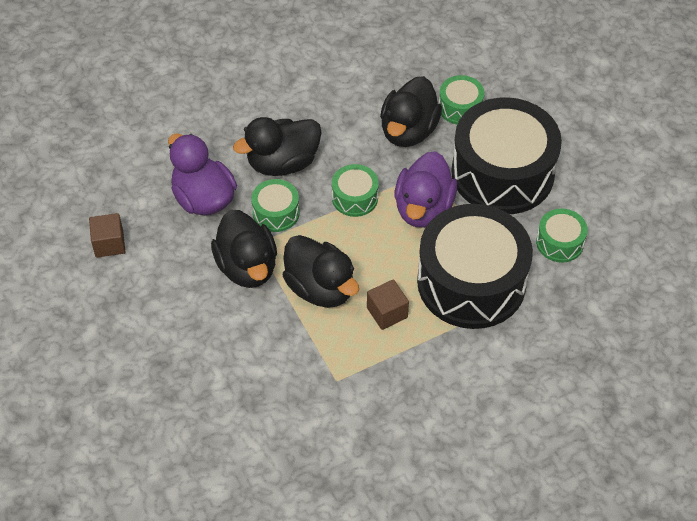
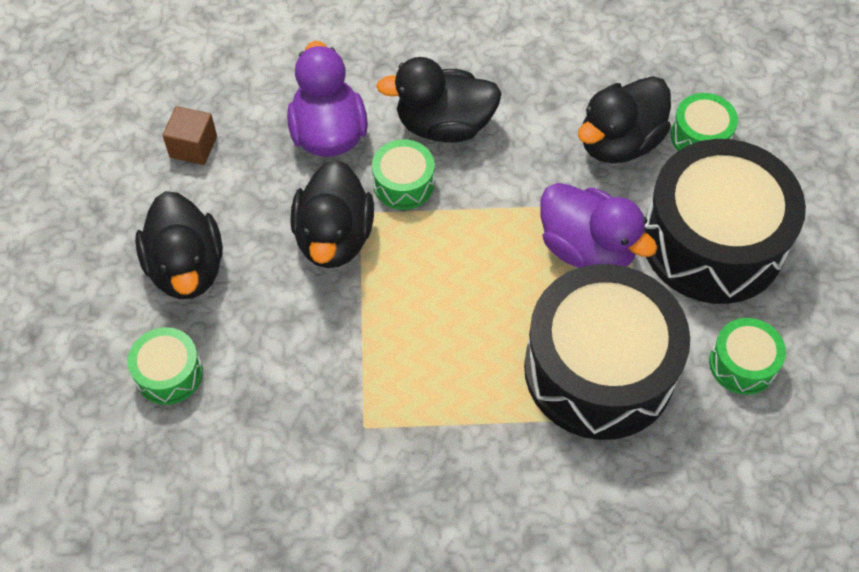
camera: 25 degrees right, 5 degrees up
black duck [283,235,359,308] -> black duck moved to [135,191,223,299]
green drum [332,164,379,217] -> green drum moved to [128,327,203,405]
brown cube [367,279,409,330] -> none
purple duck [395,151,457,228] -> purple duck turned 90 degrees counterclockwise [540,183,657,268]

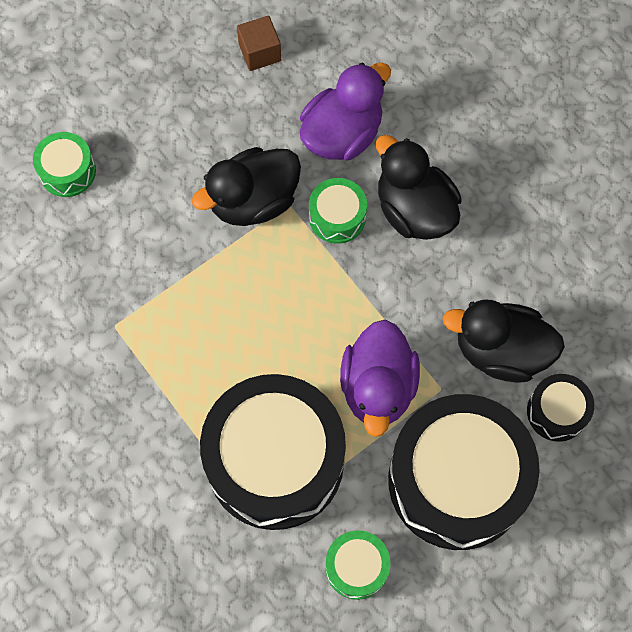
camera: 55 degrees right, 10 degrees up
black duck [135,191,223,299] -> none
green drum [671,93,738,151] -> black drum [527,374,594,442]

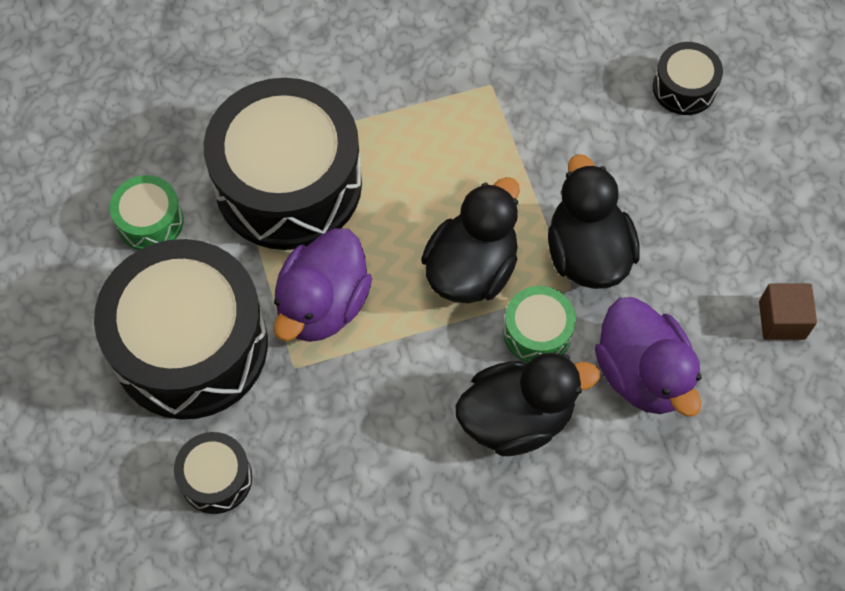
camera: 110 degrees right, 5 degrees down
green drum [33,132,96,197] -> black drum [653,42,723,115]
purple duck [340,320,420,437] -> purple duck turned 90 degrees counterclockwise [274,228,372,342]
black duck [443,299,565,383] -> black duck moved to [421,177,520,303]

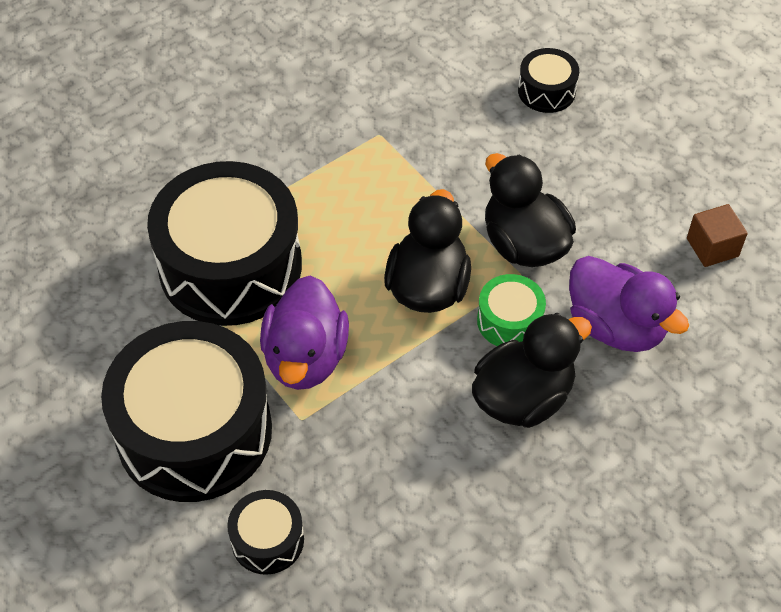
camera: 20 degrees left, 10 degrees down
green drum [110,175,184,250] -> none

